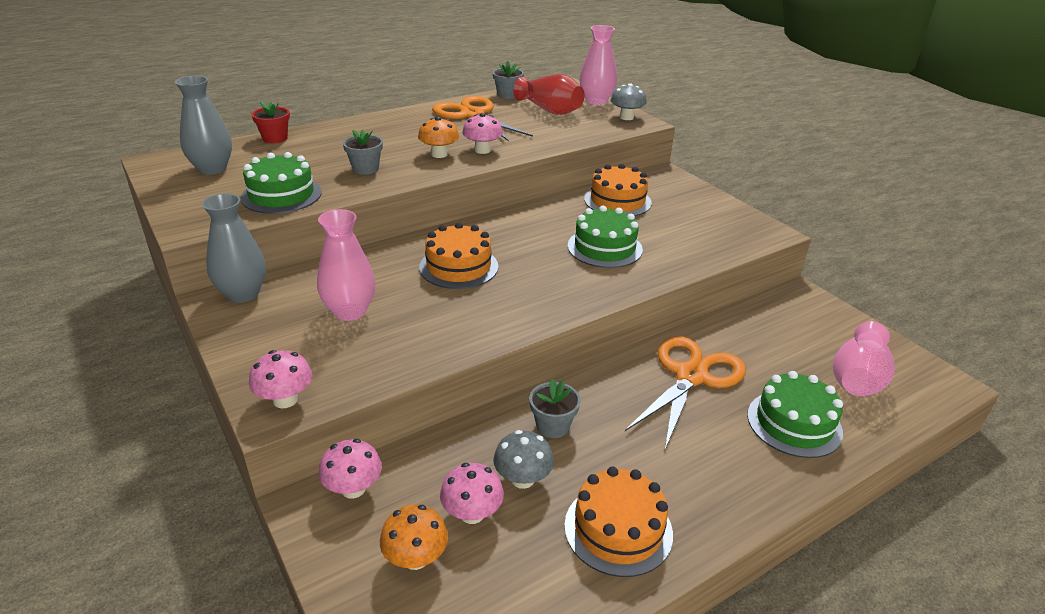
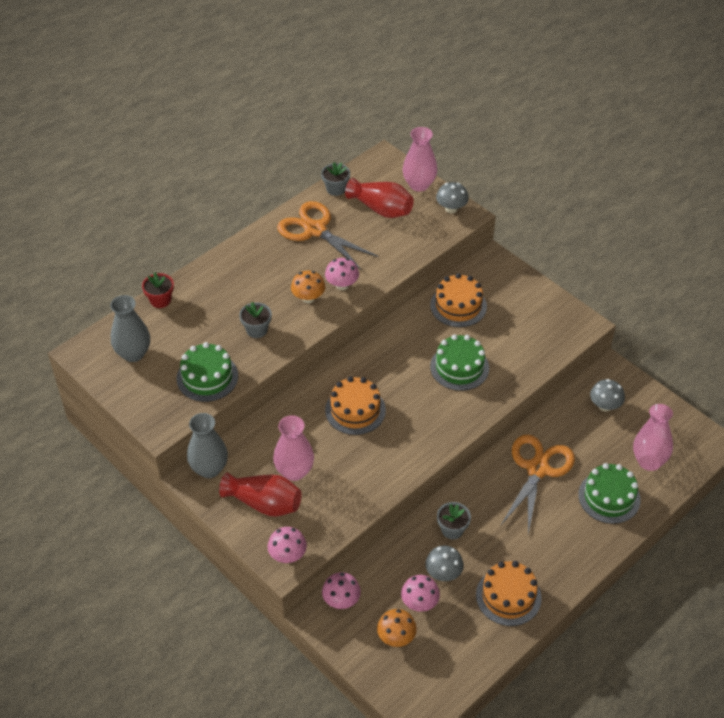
camera: 10 degrees left, 15 degrees up
none -> red vase [219,472,302,517]
none -> grey mushroom [590,379,625,411]

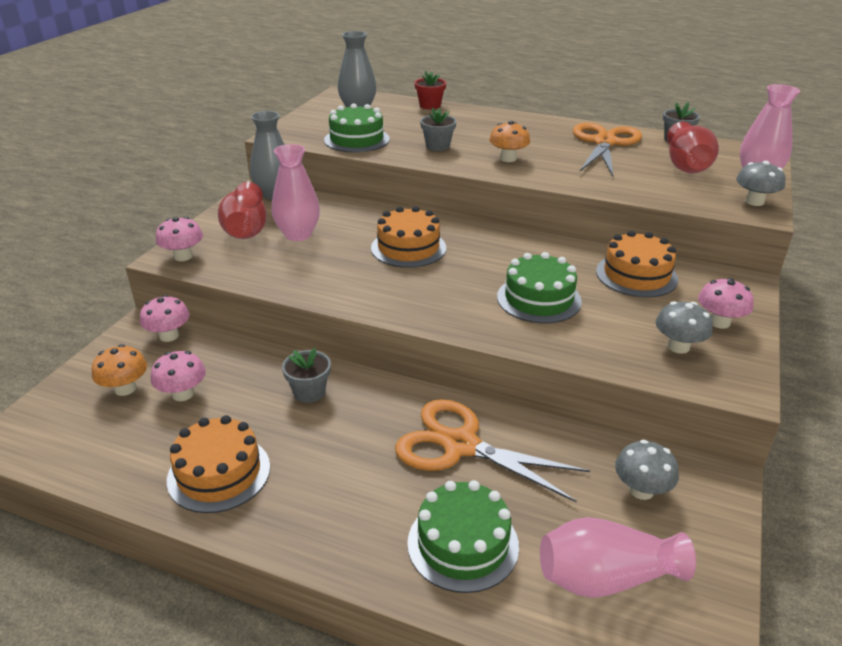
camera: 65 degrees right, 15 degrees down
pink mushroom [325,258,359,290] -> pink mushroom moved to [698,278,754,329]
grey mushroom [425,546,464,581] -> grey mushroom moved to [655,301,713,354]
orange scissors [501,434,575,534] -> orange scissors turned 150 degrees counterclockwise [395,399,590,502]

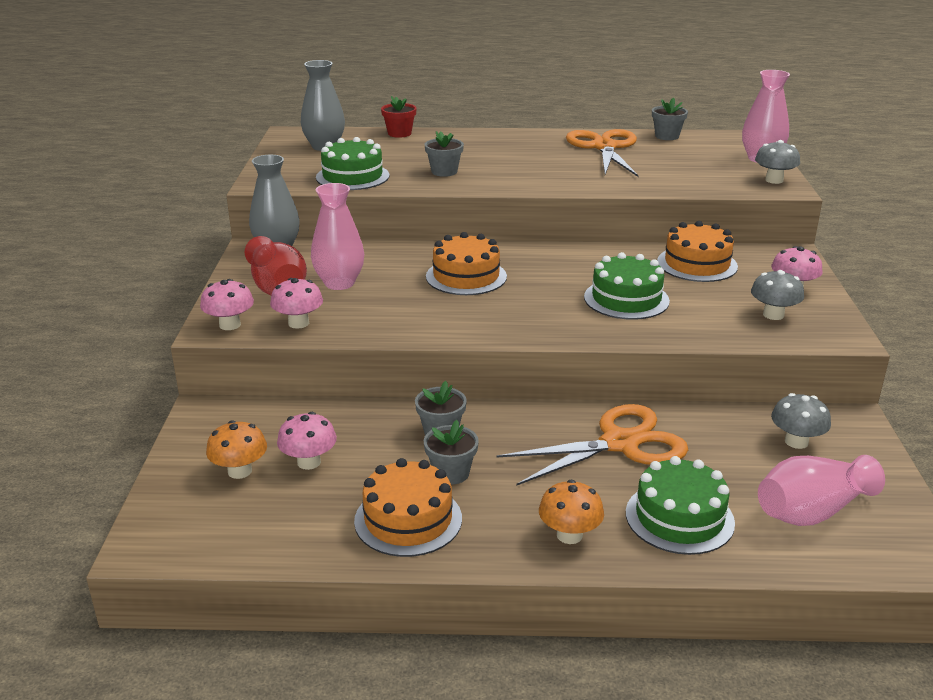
camera: 20 degrees left, 5 degrees down
pink mushroom [140,295,190,342] -> pink mushroom moved to [270,278,323,329]
orange scissors [395,399,590,502] -> orange scissors turned 150 degrees clockwise [497,404,688,486]
orange mushroom [489,121,530,162] -> orange mushroom moved to [539,480,604,544]
red vase [667,122,719,174] -> none
none -> grey flower pot [424,420,479,485]

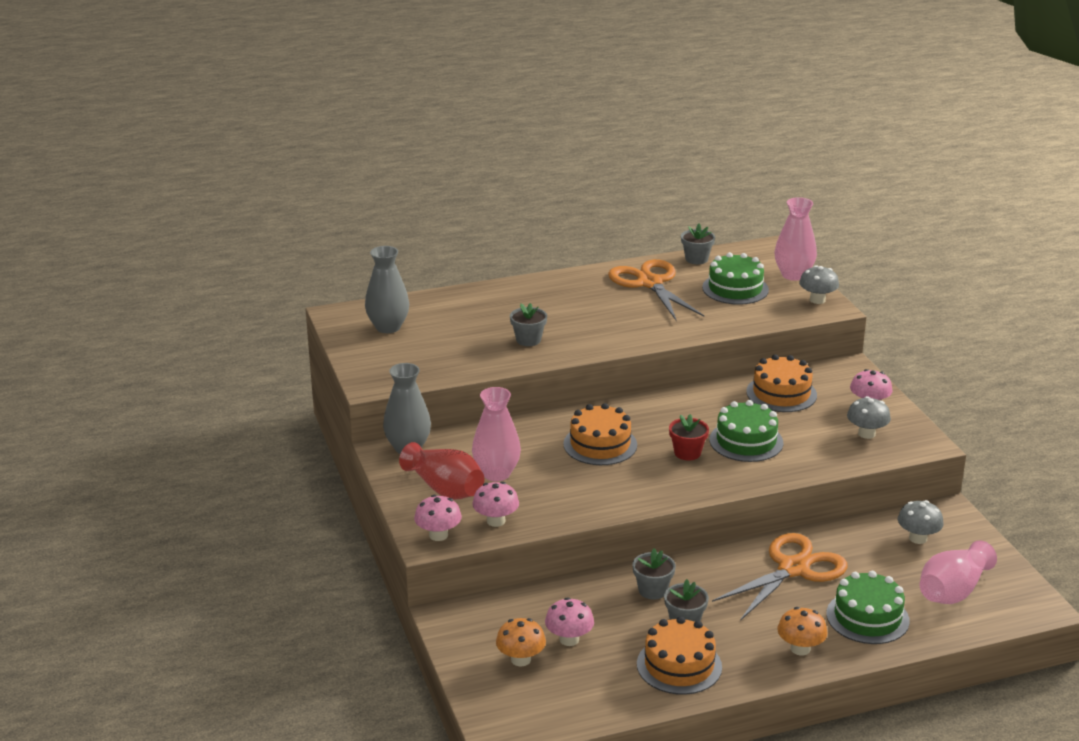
camera: 20 degrees left, 0 degrees up
green cake [316,137,389,190] -> green cake moved to [702,252,769,305]
red flower pot [381,96,417,138] -> red flower pot moved to [669,414,709,461]

